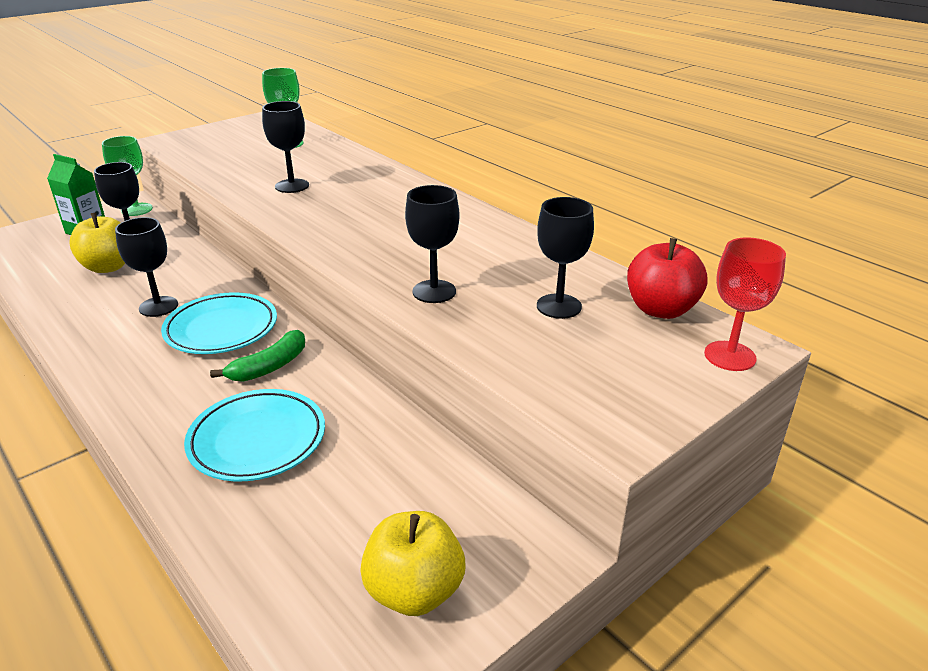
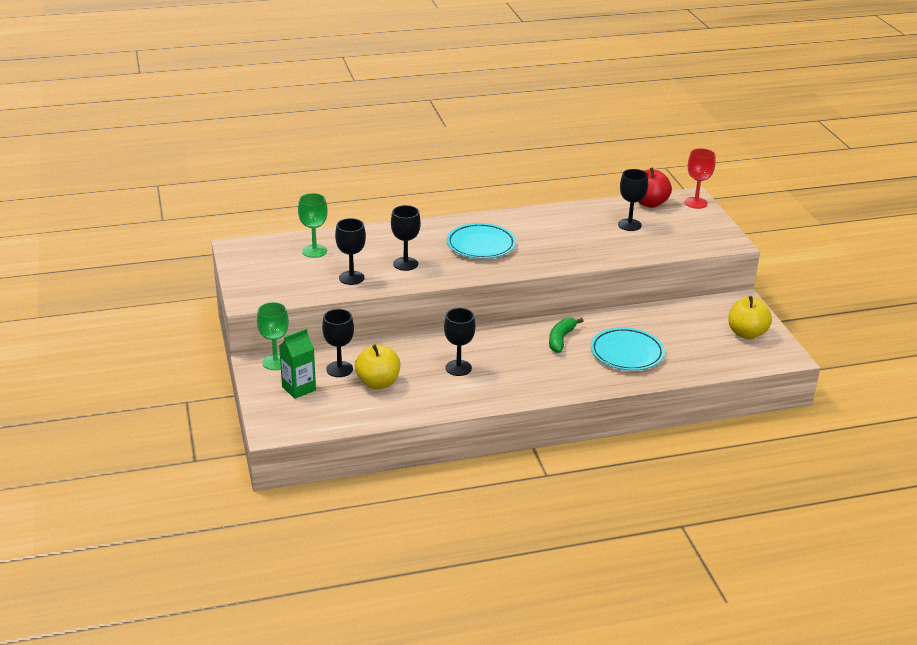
camera: 65 degrees left, 0 degrees up
turquoise plate [161,292,277,354] -> turquoise plate moved to [447,223,516,259]
green banana [210,330,305,382] -> green banana turned 135 degrees counterclockwise [549,318,584,353]
black goblet [405,185,460,303] -> black goblet moved to [335,218,366,285]

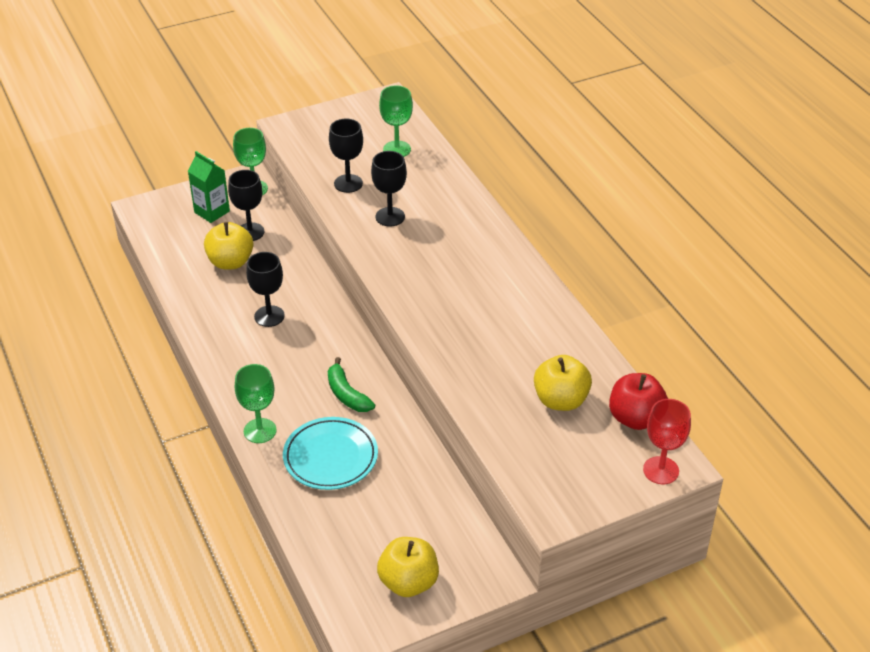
camera: 80 degrees right, 10 degrees up
turquoise plate [447,223,516,259] -> none
green banana [549,318,584,353] -> green banana turned 135 degrees counterclockwise [328,357,375,412]
black goblet [618,169,648,231] -> yellow apple [534,355,592,411]
none -> green goblet [235,364,277,443]

